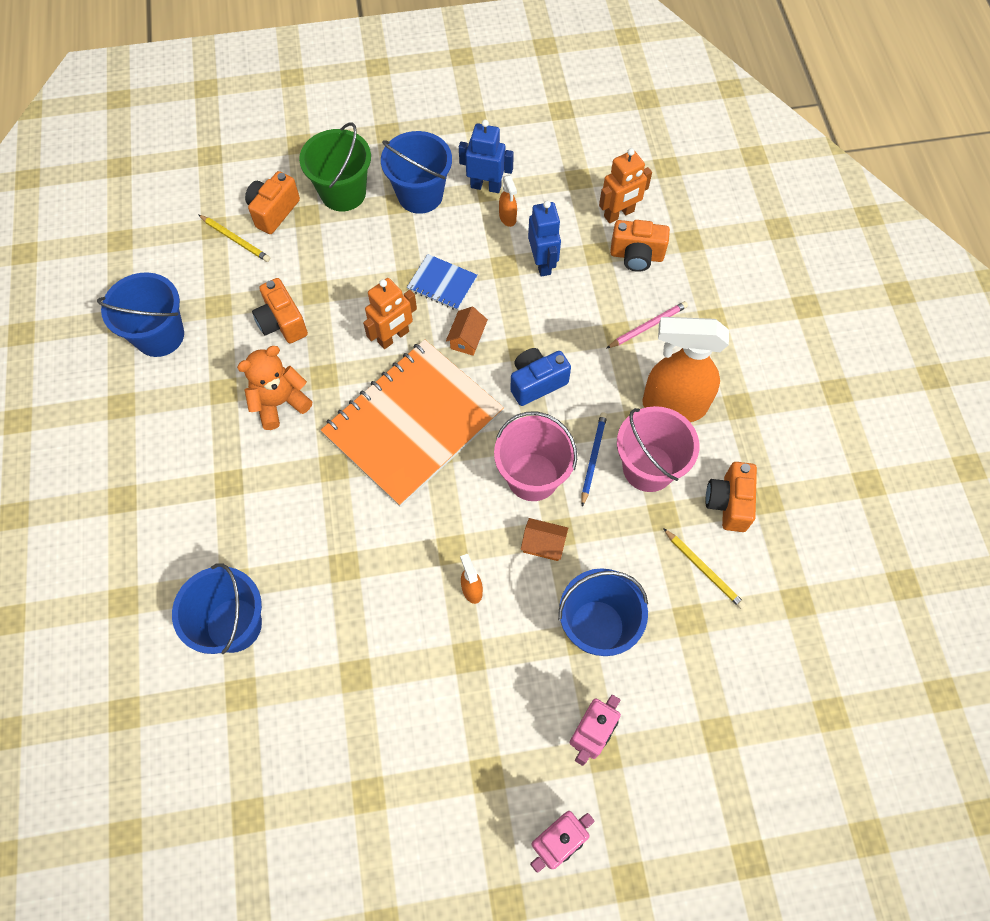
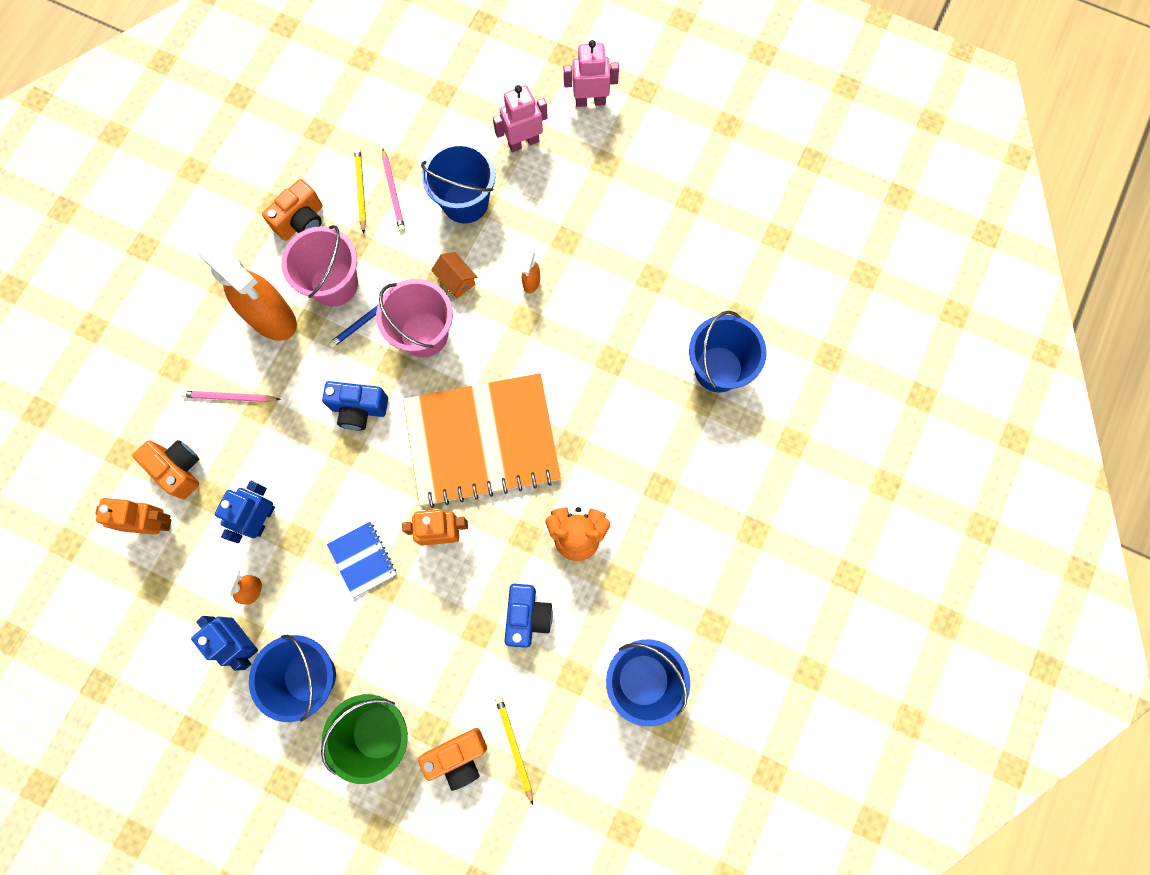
camera: 145 degrees left, 10 degrees up
orange camera [252,278,308,343] -> blue camera [505,584,553,648]
orange house [446,307,488,356] -> none
none -> pink pencil [382,149,405,232]

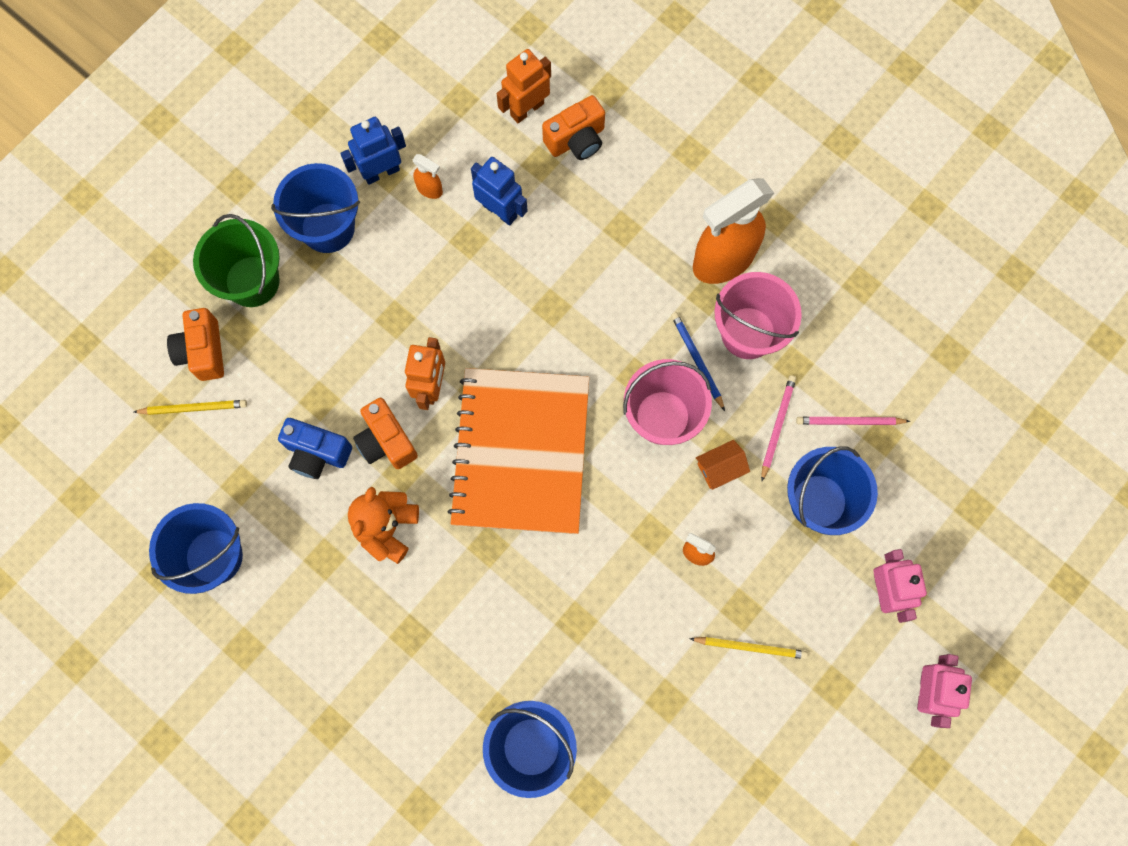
camera: 105 degrees right, 0 degrees up
orange robot [95,498,171,535] -> orange robot turned 150 degrees counterclockwise [497,49,551,123]
pink pencil [181,391,281,402] -> pink pencil moved to [761,375,796,481]
orange camera [262,179,323,240] -> orange camera moved to [353,398,418,469]
blue camera [322,381,388,430] -> none
blue notebook [327,522,397,598] -> none
yellow pencil [354,148,366,234] -> yellow pencil moved to [689,637,808,659]

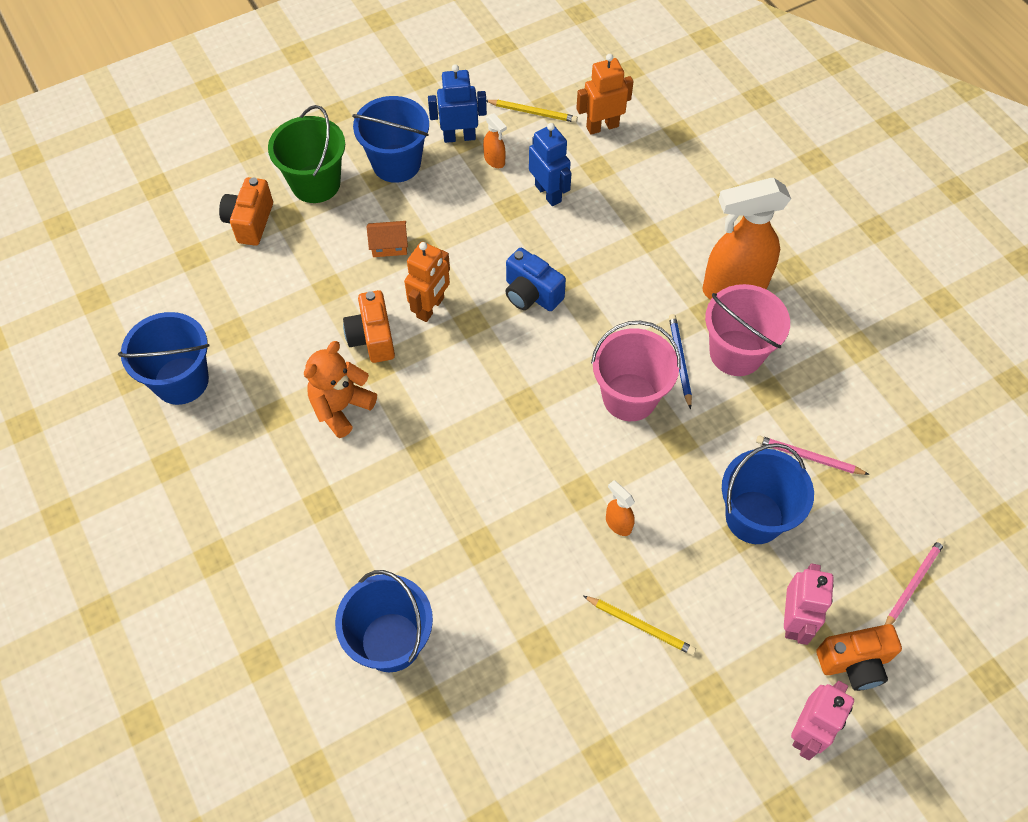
camera: 20 degrees right, 15 degrees down
yellow pencil [134,400,247,415] -> yellow pencil moved to [486,100,578,123]
blue camera [278,418,352,479] -> blue camera moved to [505,248,566,311]
orange notebook [448,368,589,534] -> none
orange camera [542,95,605,160] -> orange camera moved to [816,624,902,691]
orange house [696,440,750,490] -> orange house moved to [367,221,408,257]
pink pencil [761,375,796,481] -> pink pencil moved to [885,538,945,625]

